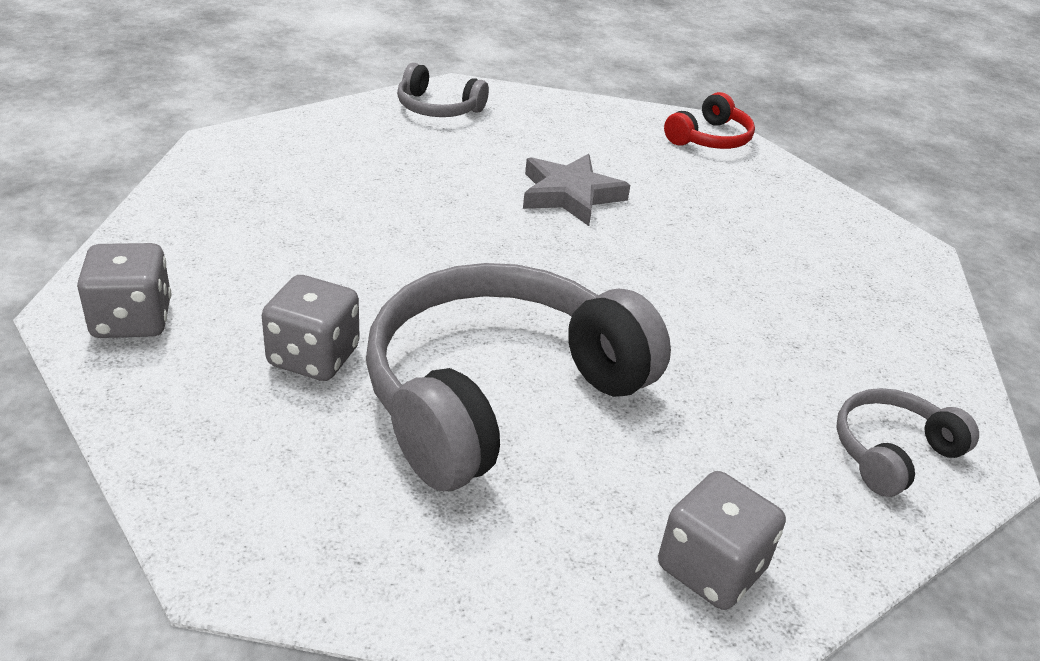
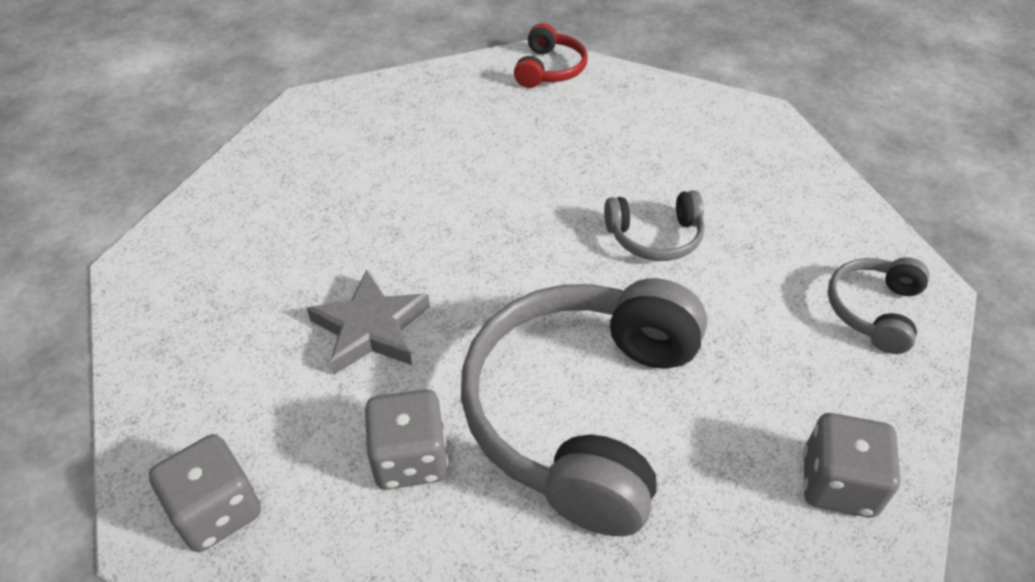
camera: 25 degrees left, 10 degrees up
grey headphones [397,63,489,117] -> grey headphones moved to [604,190,705,261]
grey star [523,154,630,226] -> grey star moved to [307,269,430,374]

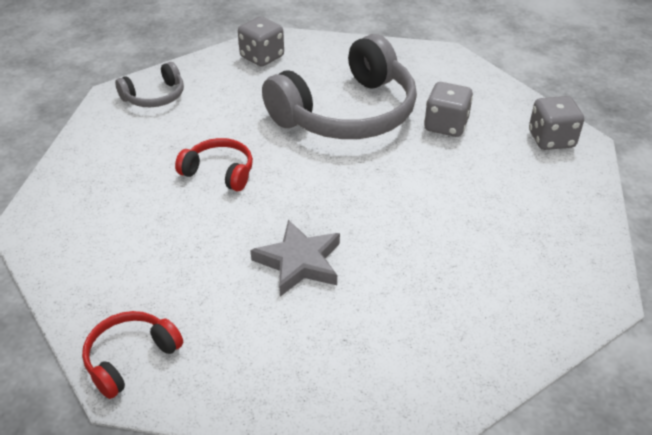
camera: 150 degrees left, 5 degrees down
grey star [307,269,430,374] -> grey star moved to [250,219,340,297]
grey headphones [604,190,705,261] -> red headphones [175,138,253,191]

